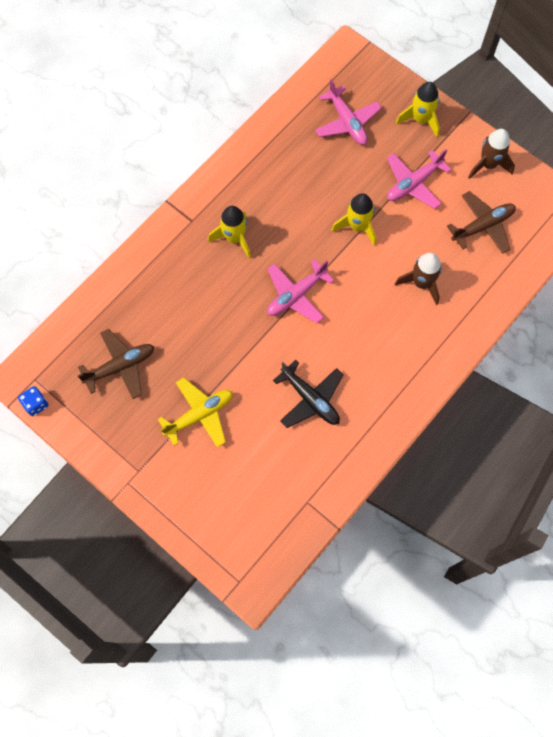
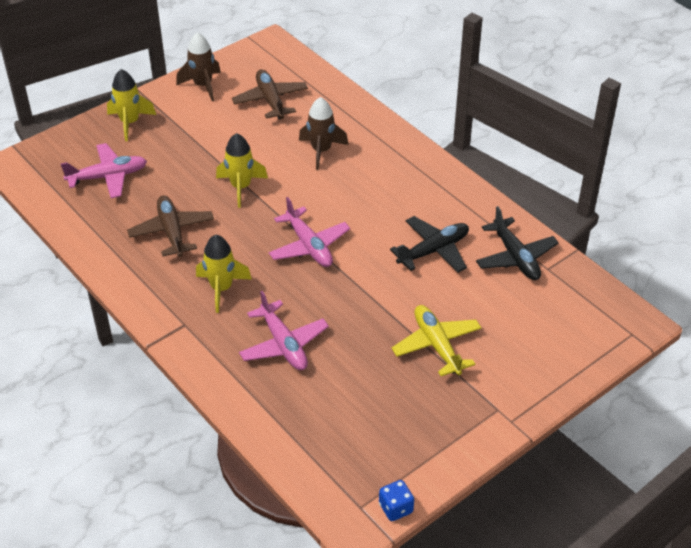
camera: 80 degrees left, 25 degrees down
brown plane [78,329,154,399] -> brown plane moved to [127,195,214,257]
pink plane [387,149,451,209] -> pink plane moved to [239,291,329,370]
none -> black plane [476,206,559,280]

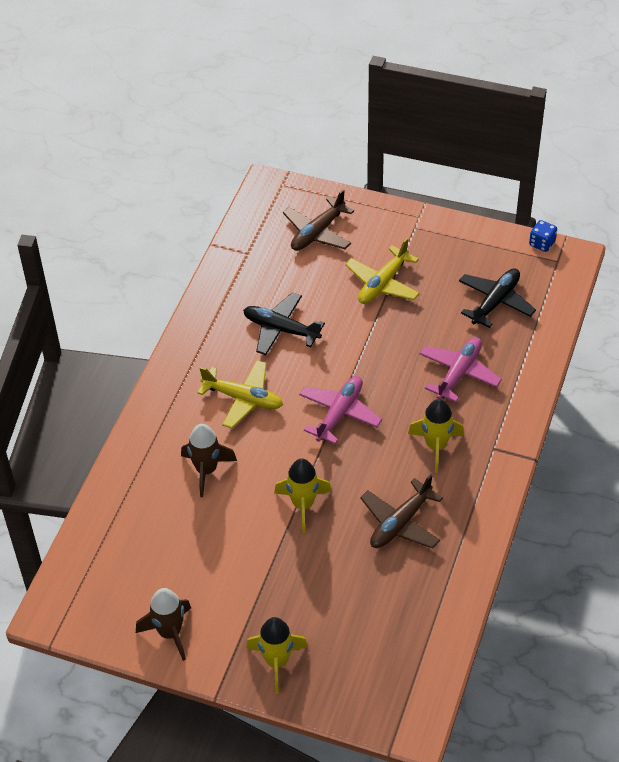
camera: 120 degrees left, 5 degrees up
pink plane [61,143,147,198] -> none
brown plane [232,69,308,119] -> brown plane moved to [283,189,354,251]
black plane [476,206,559,280] -> black plane moved to [459,268,536,328]
none -> yellow plane [197,360,283,428]

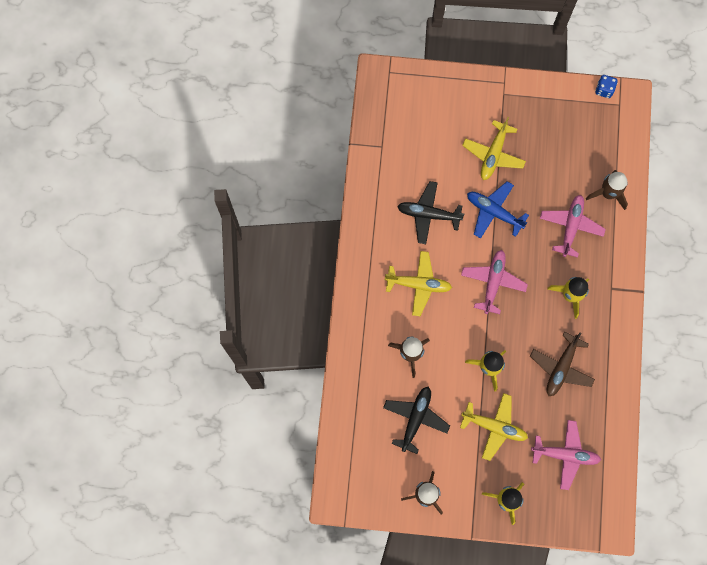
camera: 15 degrees left, 25 degrees up
brown plane [283,189,354,251] -> none
black plane [459,268,536,328] -> black plane moved to [383,387,450,454]
none -> yellow plane [460,393,528,461]
none -> blue plane [467,181,529,239]
none -> pink plane [531,420,601,490]
none -> brown rocket [586,170,628,210]

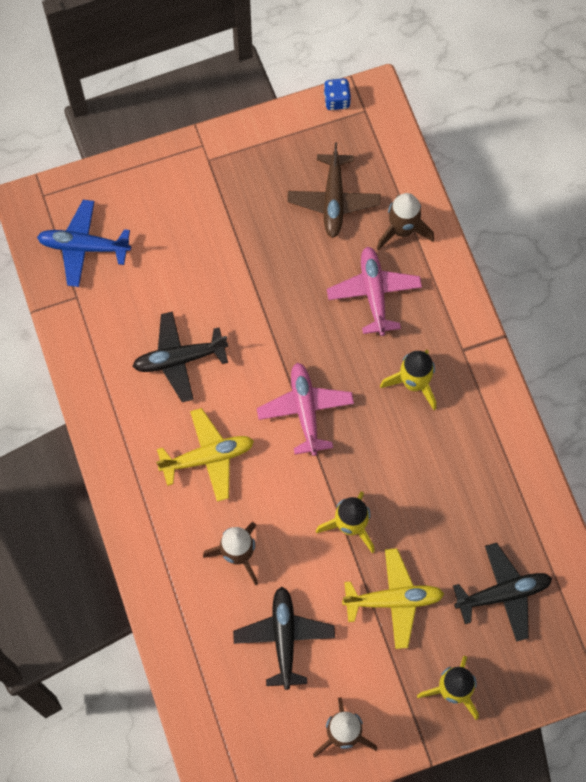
camera: 25 degrees left, 5 degrees down
yellow plane [462,117,526,180] -> none
blue plane [467,181,529,239] -> blue plane moved to [37,200,131,287]
brown plane [530,332,595,396] -> brown plane moved to [287,143,380,238]
pink plane [531,420,601,490] -> black plane [453,543,552,642]

